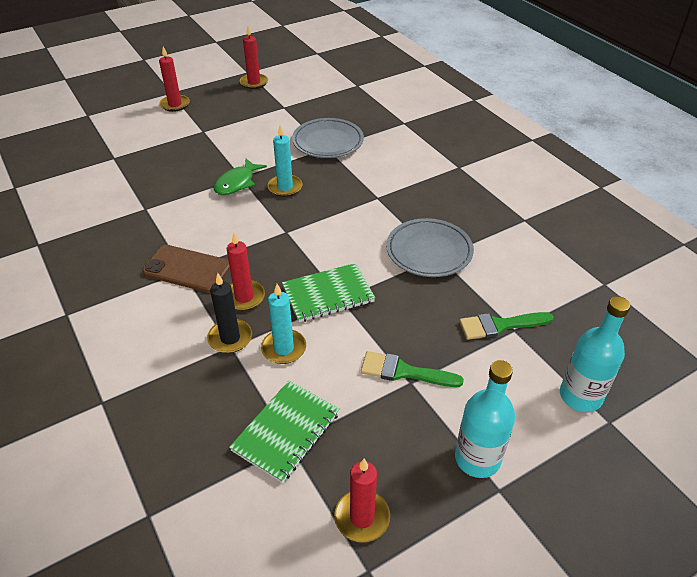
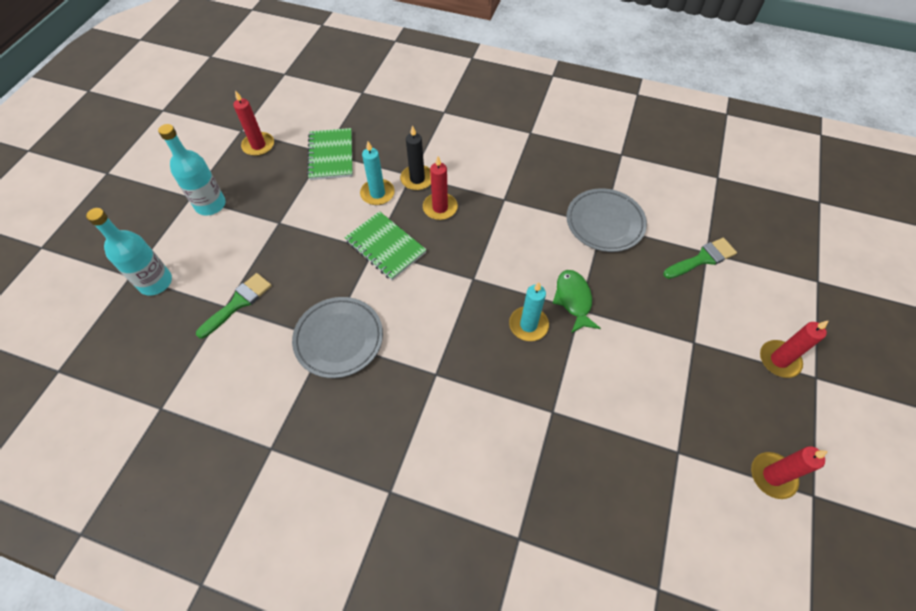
camera: 140 degrees right, 15 degrees up
brown phone [142,245,230,293] -> none
green notebook [282,263,375,322] -> green notebook turned 75 degrees counterclockwise [344,211,427,280]
grey plate [292,118,364,158] -> grey plate moved to [566,188,647,252]
green brush [361,351,464,387] -> green brush moved to [663,238,737,279]

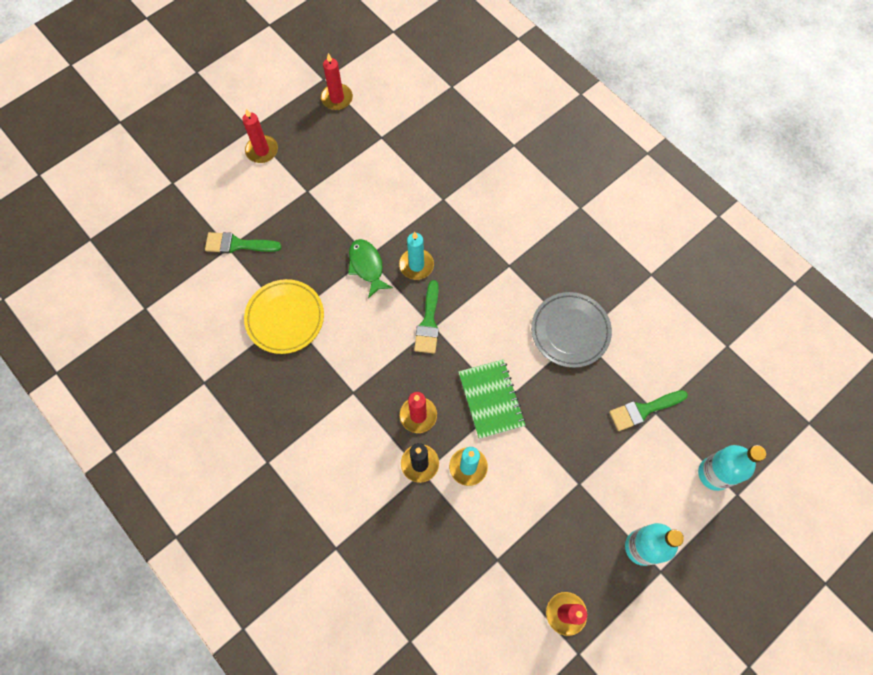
camera: 150 degrees left, 10 degrees up
green notebook [307,128,353,180] -> none
green fish [553,270,601,333] -> green fish turned 135 degrees clockwise [348,239,393,298]
grey plate [566,188,647,252] -> yellow plate [244,279,324,354]
none -> green brush [414,280,439,353]

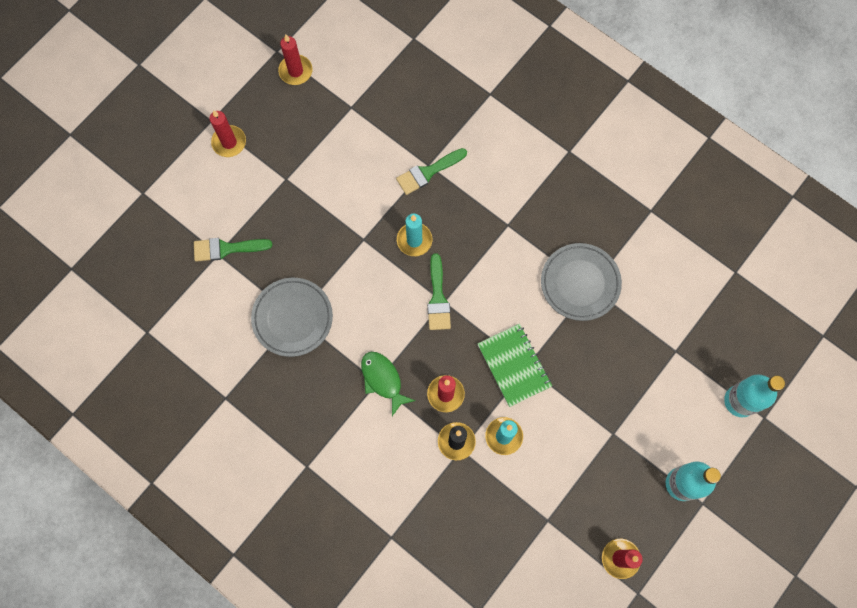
camera: 10 degrees left, 5 degrees up
yellow plate [244,279,324,354] -> grey plate [251,278,333,357]
green fish [348,239,393,298] -> green fish moved to [361,352,415,416]
green brush [609,390,688,431] -> green brush moved to [396,148,467,195]

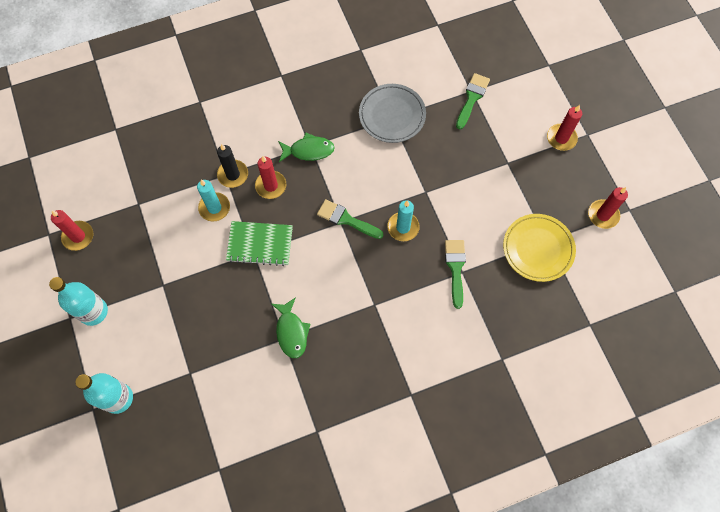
camera: 120 degrees right, 5 degrees down
grey plate [541,243,622,321] -> green fish [272,297,311,358]
none -> yellow plate [503,214,576,282]

